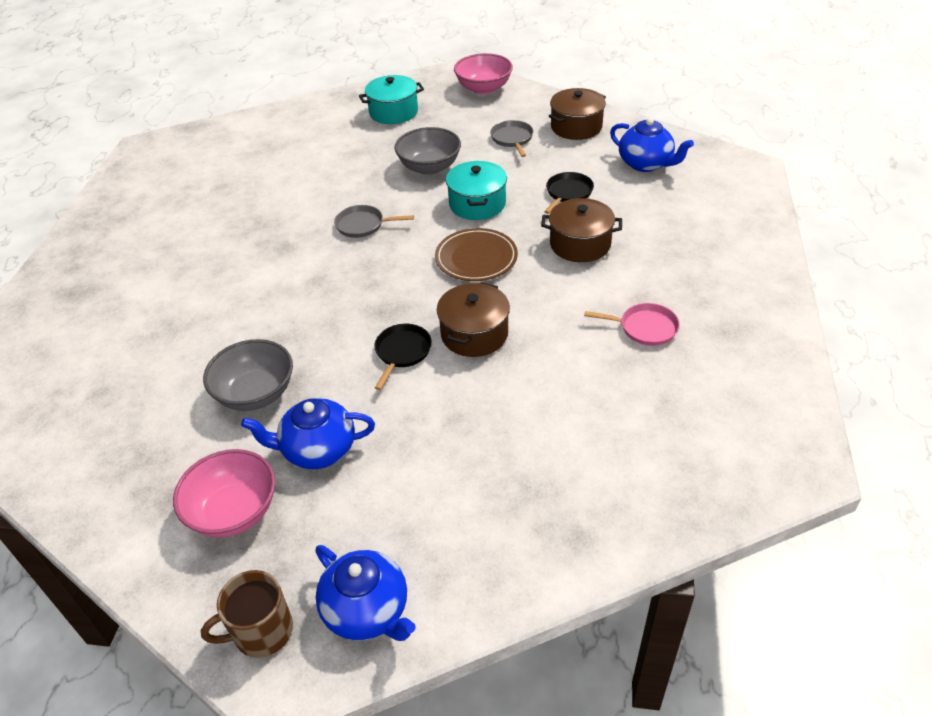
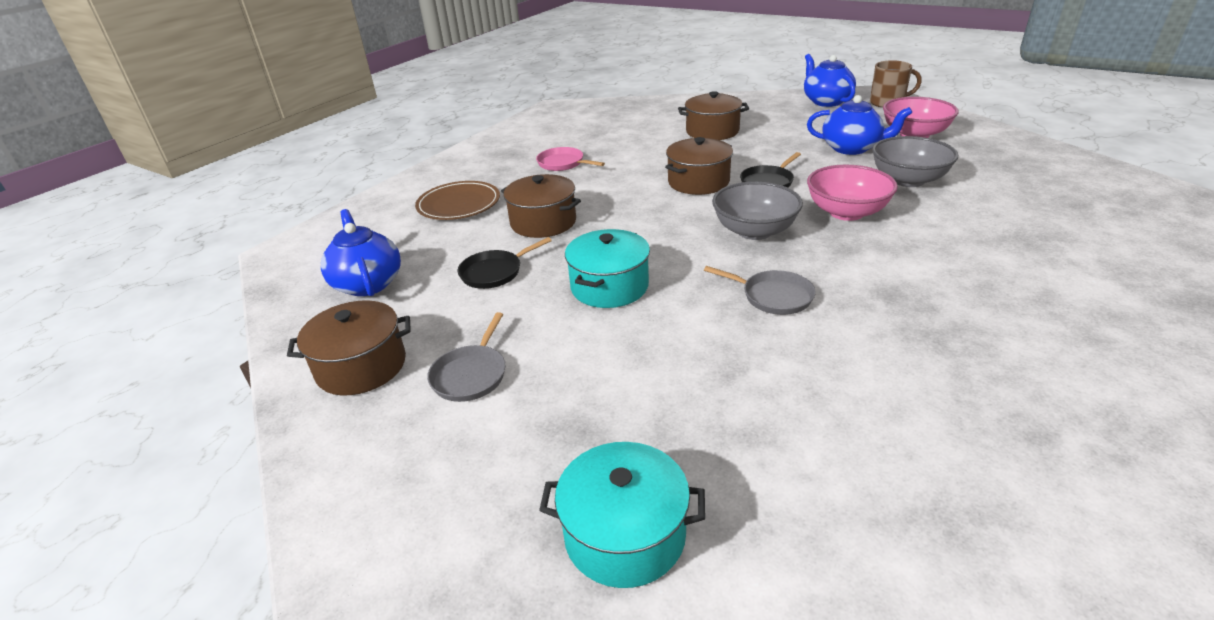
camera: 155 degrees left, 10 degrees down
grey bowl [395,127,461,175] -> grey bowl moved to [712,181,803,240]
brown plate [435,228,518,281] -> brown plate moved to [415,181,500,220]
pink bowl [454,53,513,95] -> pink bowl moved to [807,165,898,221]
none -> brown pot [678,91,749,140]

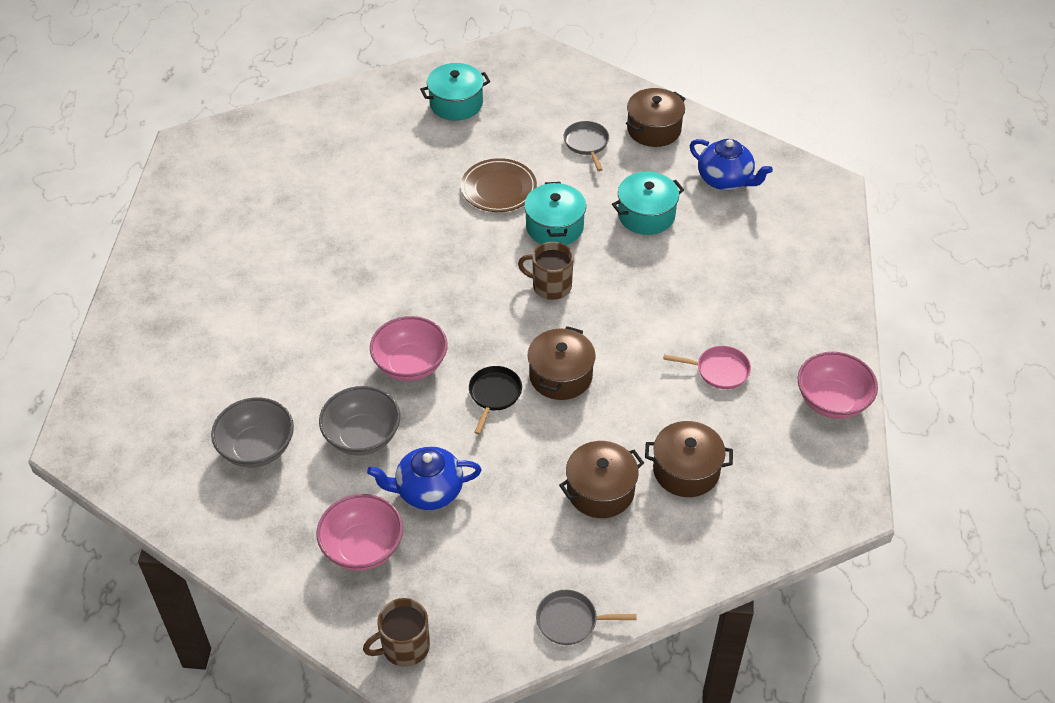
camera: 150 degrees right, 15 degrees up
brown plate [415,181,500,220] -> brown plate moved to [461,158,537,212]
black pan [458,237,552,289] -> turquoise pot [612,172,684,235]
brown pot [501,174,581,238] -> brown pot moved to [645,421,733,497]
grey pan [704,266,815,315] -> grey pan moved to [536,590,637,645]
grey bowl [712,181,803,240] -> grey bowl moved to [211,398,294,468]
blue teapot [804,54,856,107] -> none
none -> brown mug [518,242,574,300]
none -> pink bowl [798,352,878,419]

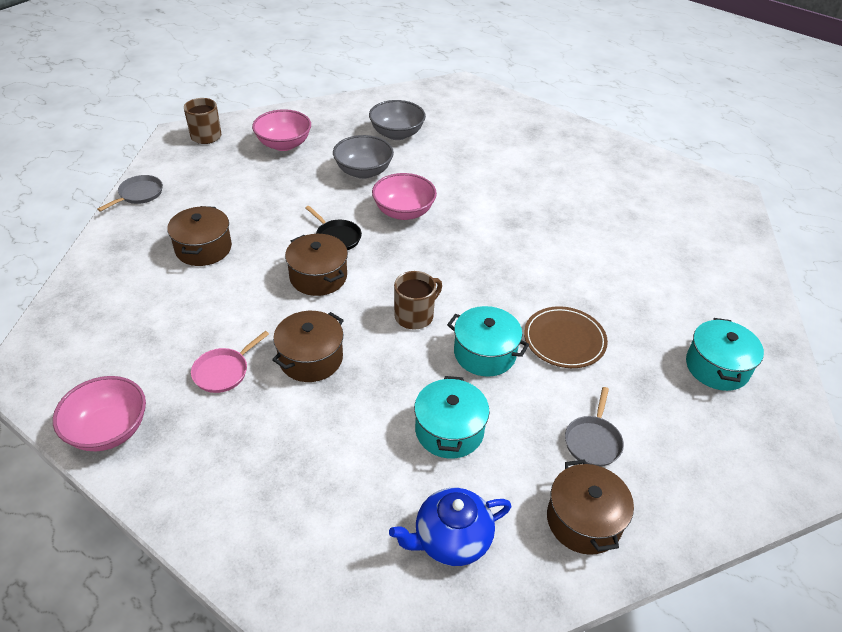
camera: 120 degrees right, 5 degrees down
blue teapot [367,446,481,510] -> none
grey pan [564,121,609,171] -> grey pan turned 90 degrees clockwise [565,387,624,467]
brown pot [645,421,733,497] -> brown pot moved to [272,311,344,382]

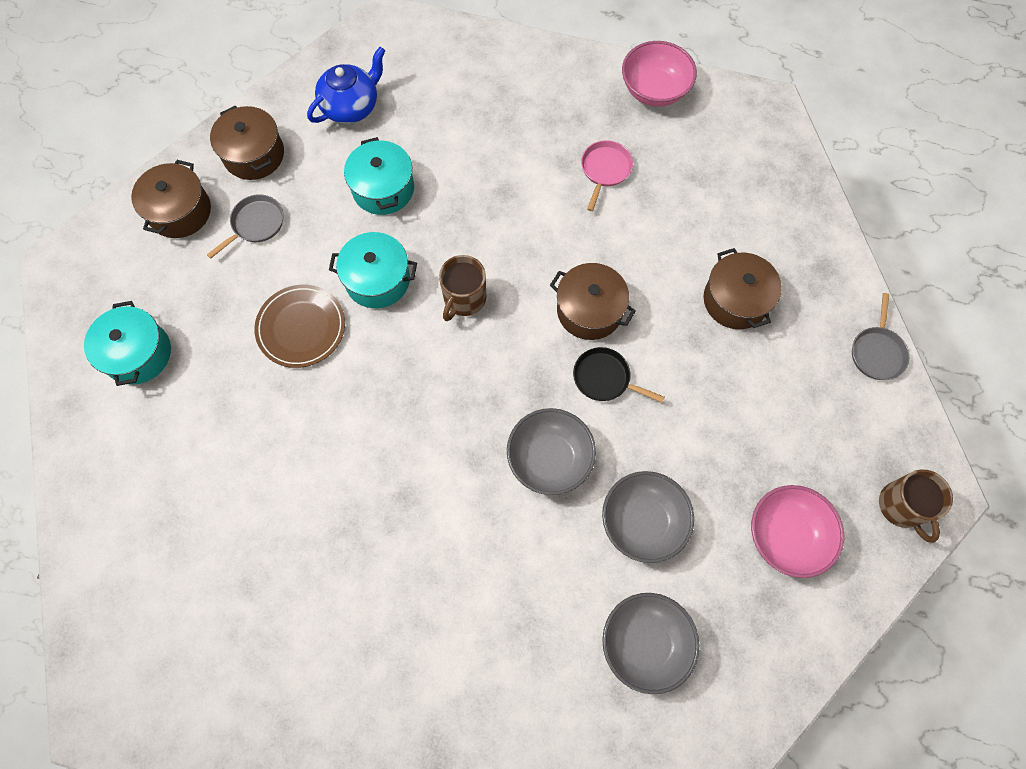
camera: 160 degrees right, 25 degrees up
brown pot [272,311,344,382] -> brown pot moved to [131,160,211,238]
pink bowl [372,173,437,220] -> grey bowl [507,408,596,495]
grey pan [565,387,624,467] -> grey pan turned 45 degrees clockwise [207,194,284,259]

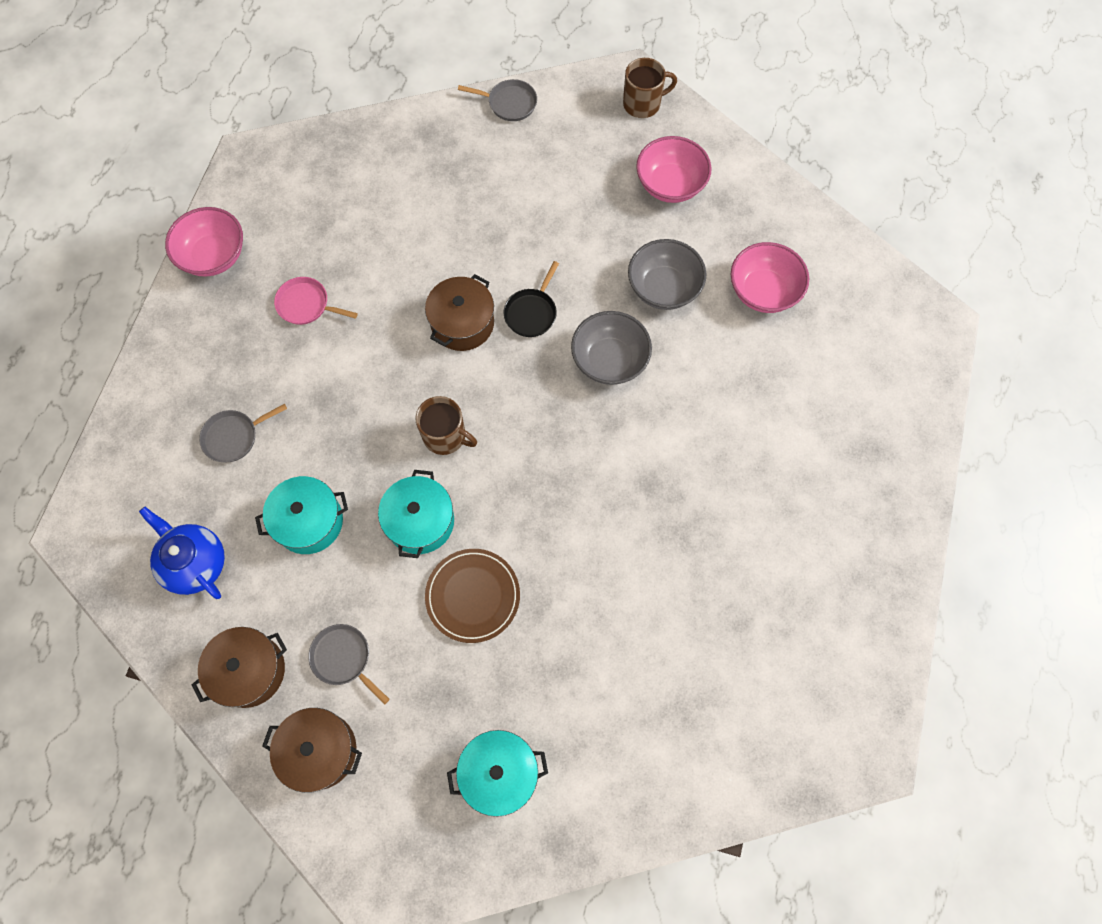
camera: 90 degrees left, 0 degrees up
grey bowl [602,593,699,694] -> pink bowl [731,242,809,313]
brown pot [704,248,782,329] -> none
none -> grey pan [199,404,287,462]

